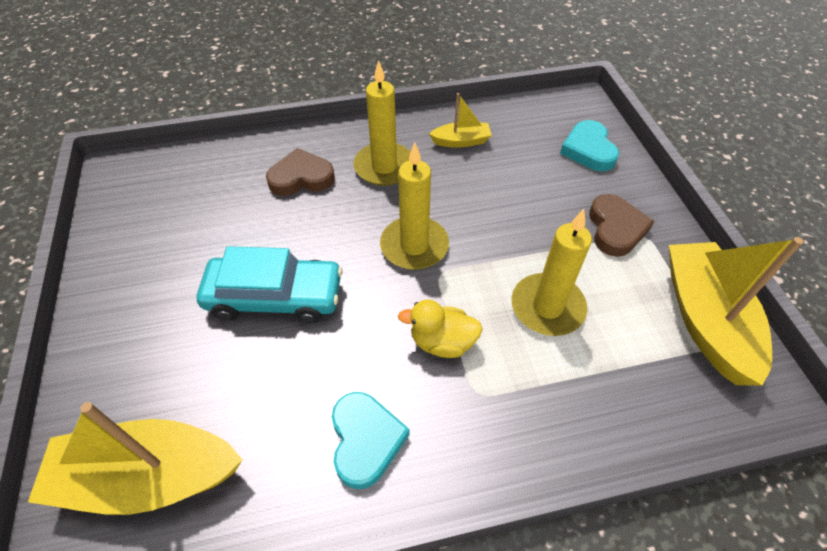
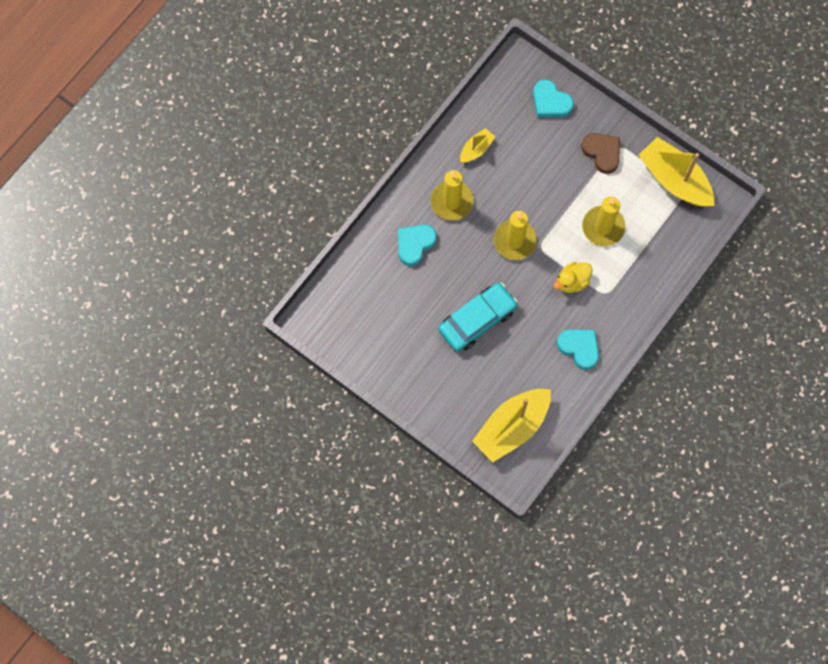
camera: 40 degrees left, 20 degrees up
brown heart [266,148,335,196] -> turquoise heart [398,225,437,266]

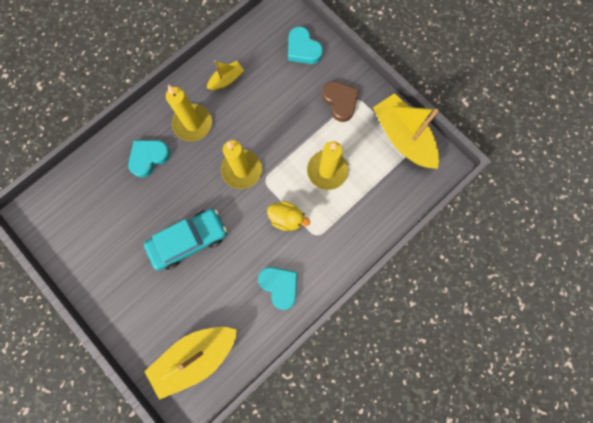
camera: 10 degrees right, 5 degrees up
yellow duck [553,262,593,293] -> yellow duck turned 135 degrees counterclockwise [267,201,310,231]

